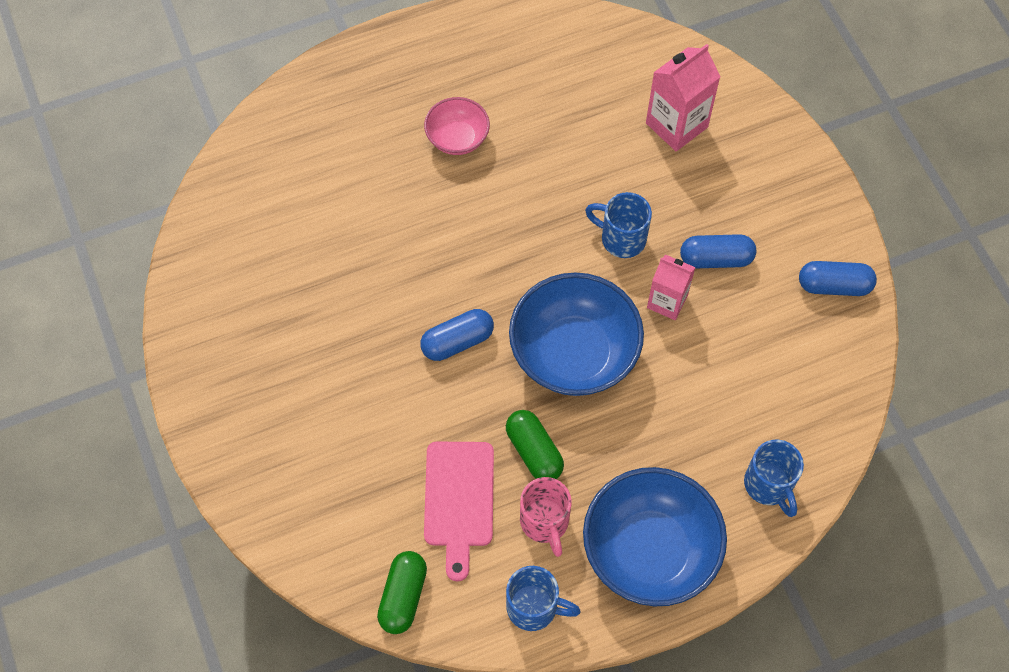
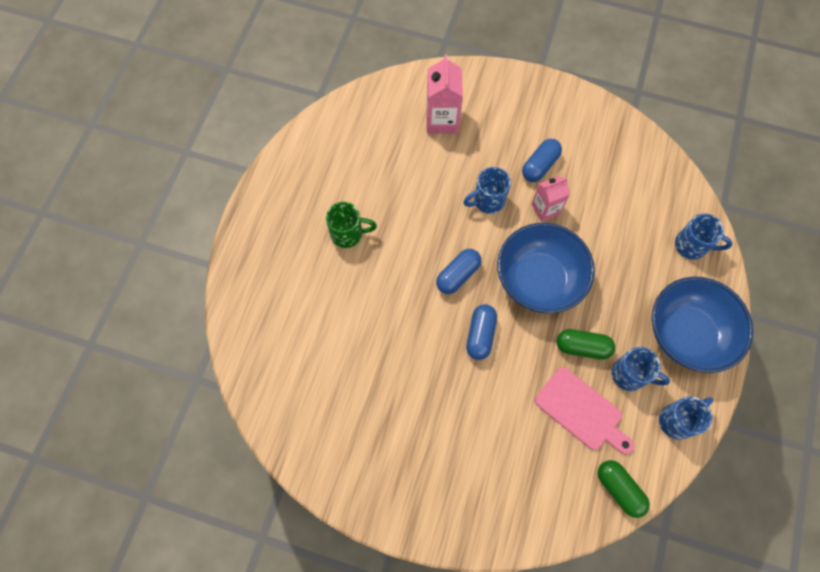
camera: 50 degrees left, 5 degrees up
pink bowl [424,97,490,155] -> green mug [326,202,377,248]
pink mug [520,477,572,557] -> blue mug [612,347,670,391]
blue capsule [799,261,877,296] -> blue capsule moved to [436,249,481,294]

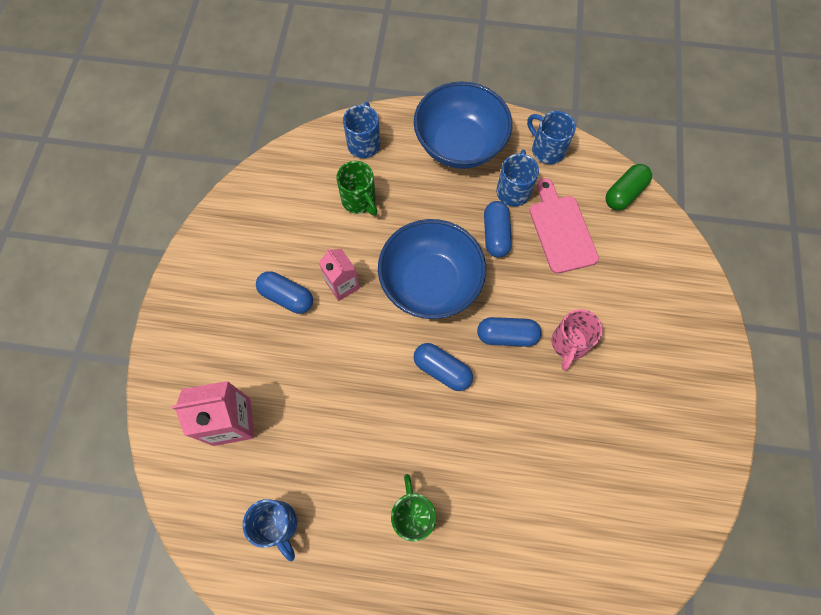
camera: 100 degrees left, 0 degrees up
blue mug [463,167,511,214] -> blue mug moved to [243,499,297,561]
pink cutting board [535,367,634,454] -> pink cutting board turned 45 degrees counterclockwise [529,178,599,274]
green capsule [557,329,615,360] -> blue capsule [484,201,512,258]
none -> green mug [336,161,378,216]
none -> pink mug [552,309,603,370]

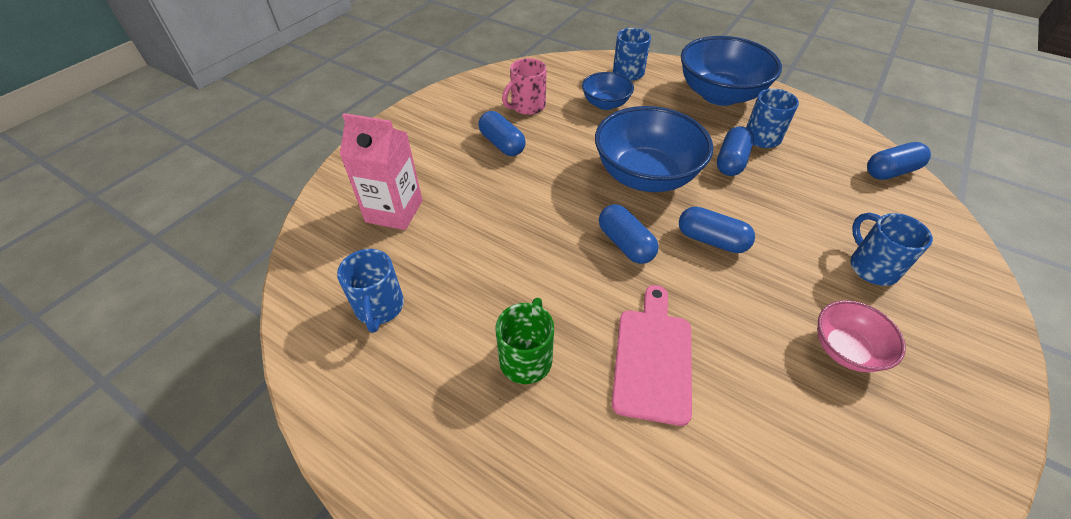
camera: 25 degrees right, 20 degrees down
pink carton [319,248,360,301] -> none
green mug [336,161,378,216] -> blue bowl [582,72,634,110]
blue mug [527,111,576,164] -> blue mug moved to [850,212,933,286]
pink cutting board [529,178,599,274] -> pink cutting board moved to [612,285,692,426]
pink mug [552,309,603,370] -> pink mug moved to [502,58,547,115]
green capsule [605,164,652,210] -> blue capsule [867,142,931,180]
none -> pink bowl [818,300,906,372]

